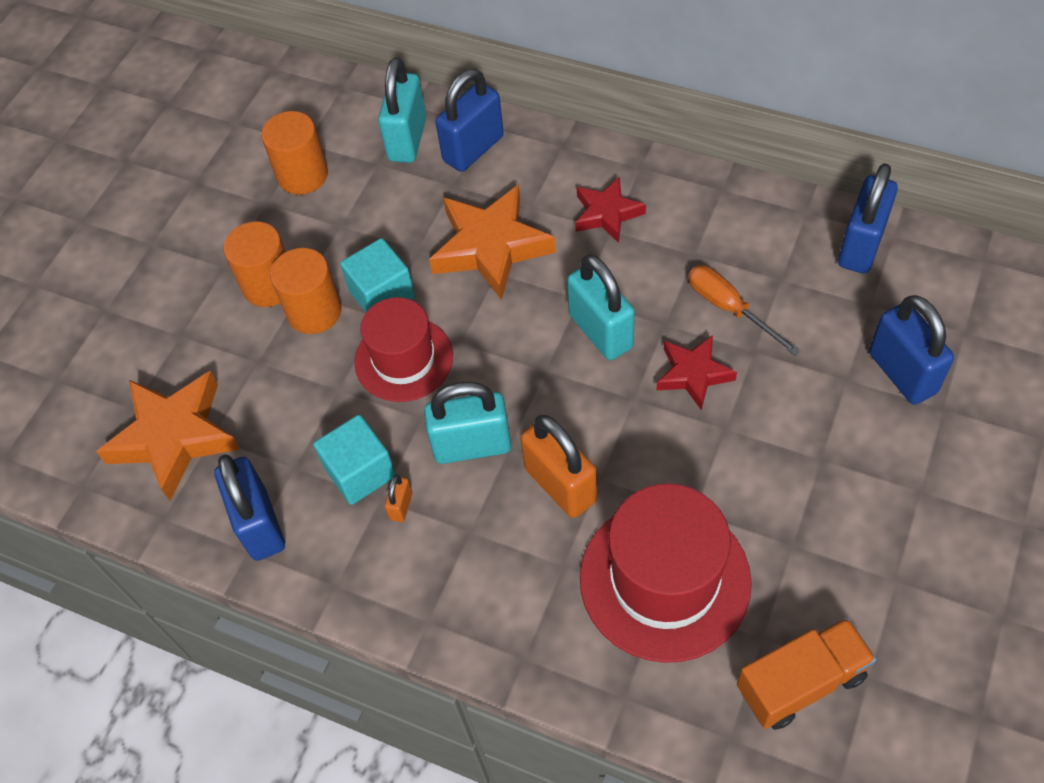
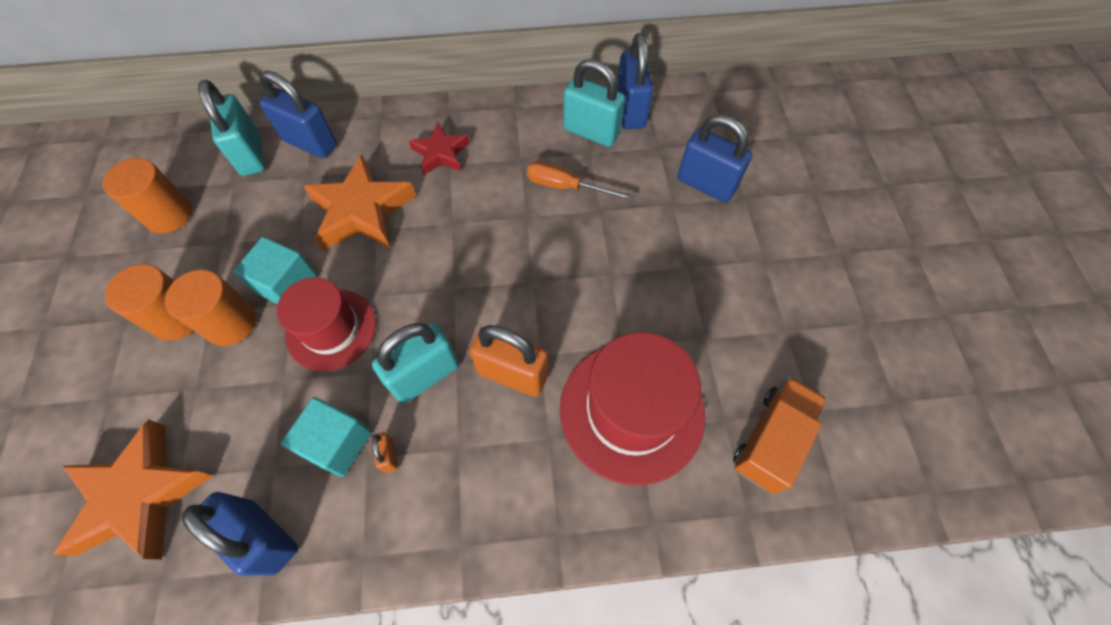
camera: 35 degrees left, 5 degrees up
blue padlock [435,69,504,172] -> blue padlock turned 75 degrees counterclockwise [259,71,337,158]
turquoise padlock [567,255,635,360] -> turquoise padlock moved to [563,59,625,147]
red star [656,335,737,410] -> none

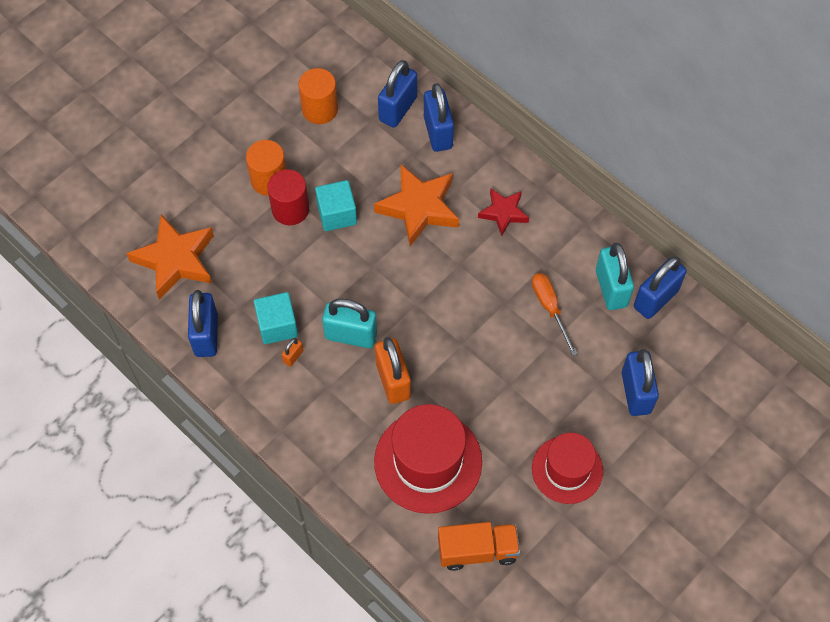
camera: 50 degrees right, 0 degrees up
orange cylinder [165,270,256,346] -> red cylinder [267,169,309,225]
turquoise padlock [198,80,265,176] -> blue padlock [378,60,417,128]
red hat [277,277,376,371] -> red hat moved to [532,433,603,504]

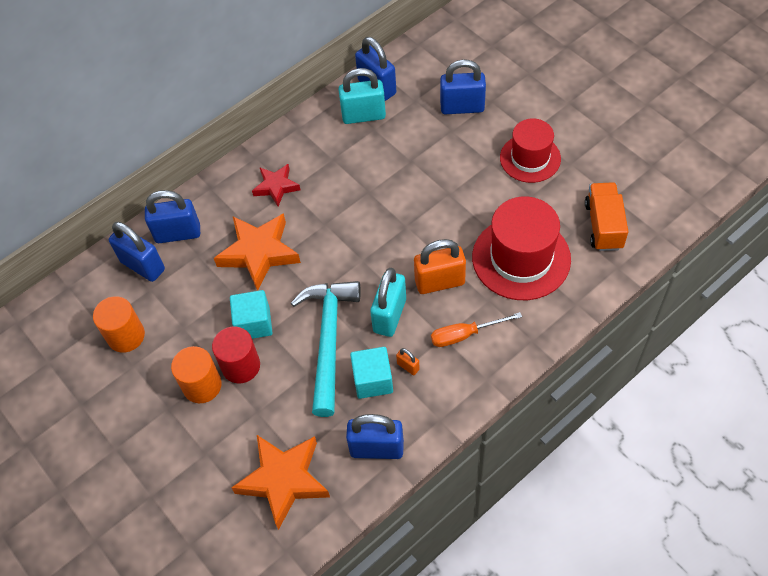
camera: 80 degrees left, 5 degrees down
orange screwdriver [532,273,578,356] -> orange screwdriver moved to [431,312,522,347]
none -> turquoise hammer [291,281,361,417]

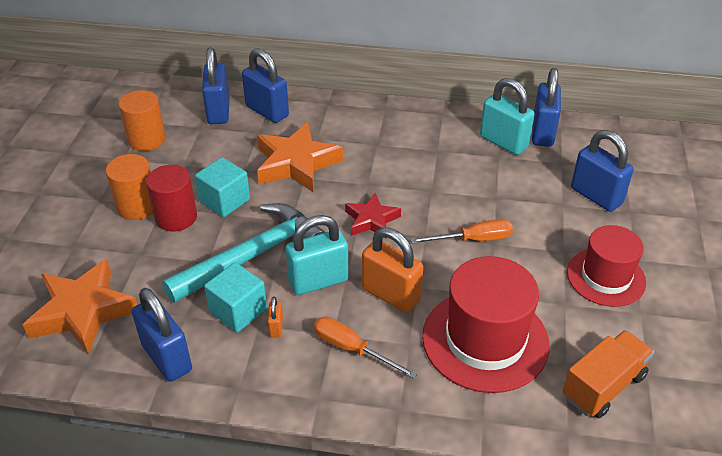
camera: 45 degrees right, 15 degrees down
red star [252,164,300,206] -> red star moved to [345,193,401,239]
none -> orange screwdriver [410,219,513,244]

